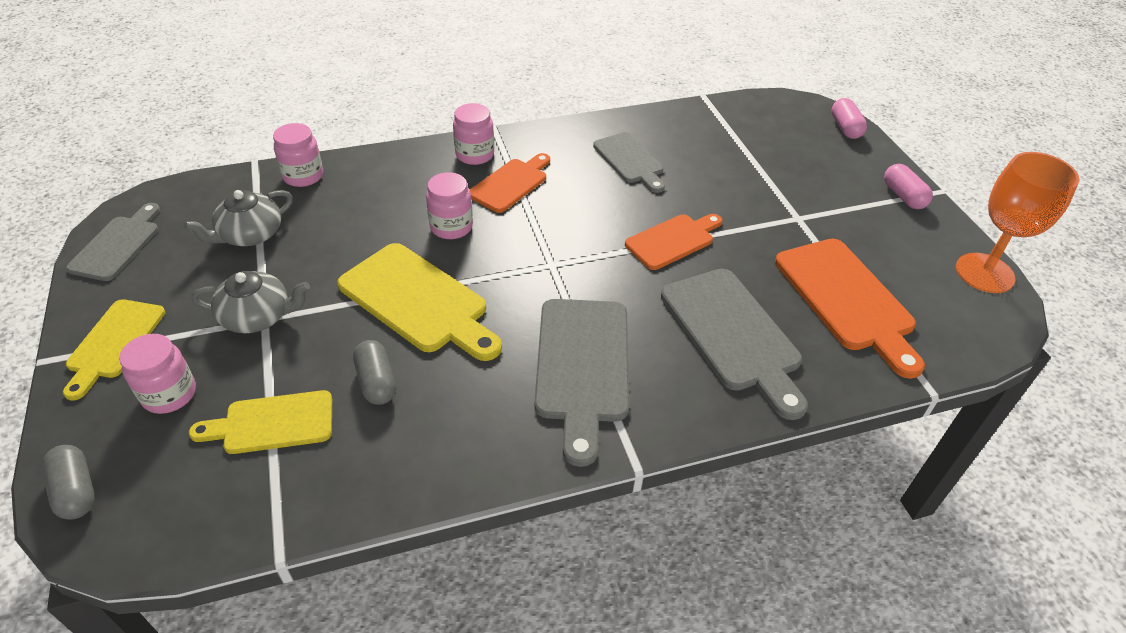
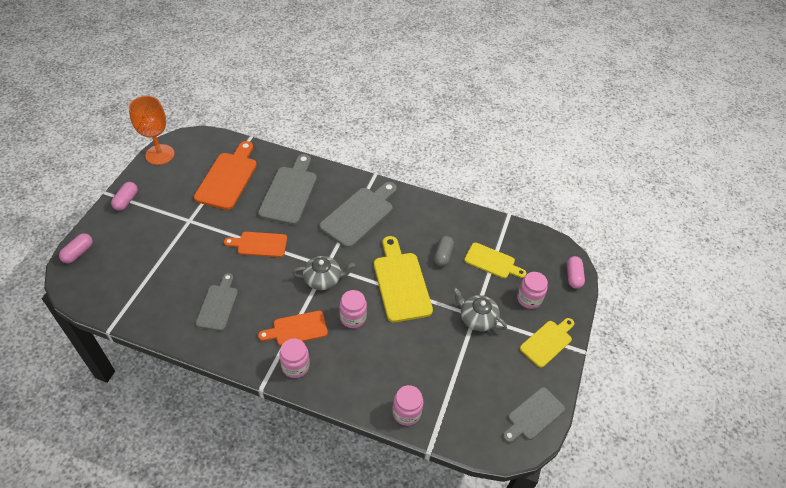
camera: 145 degrees left, 5 degrees up
grey capsule [42,445,95,520] -> pink capsule [567,256,585,289]
grey teapot [184,190,293,246] -> grey teapot moved to [292,256,355,290]

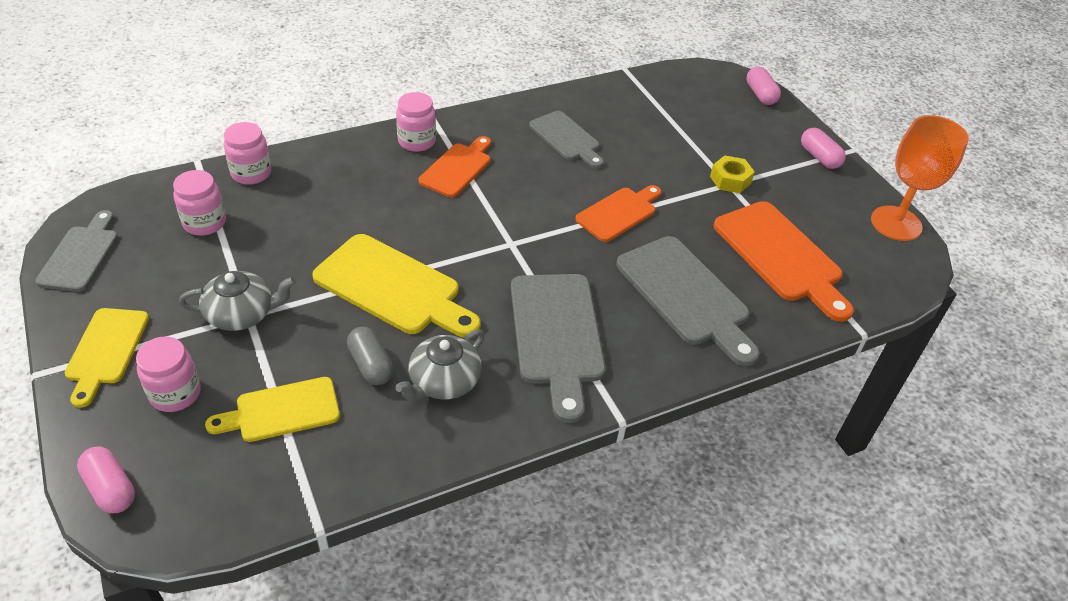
camera: 135 degrees right, 5 degrees down
grey teapot [292,256,355,290] -> grey teapot moved to [395,330,485,401]
pink jar [340,290,367,328] -> pink jar moved to [173,170,226,236]
none -> yellow nut [710,155,755,193]

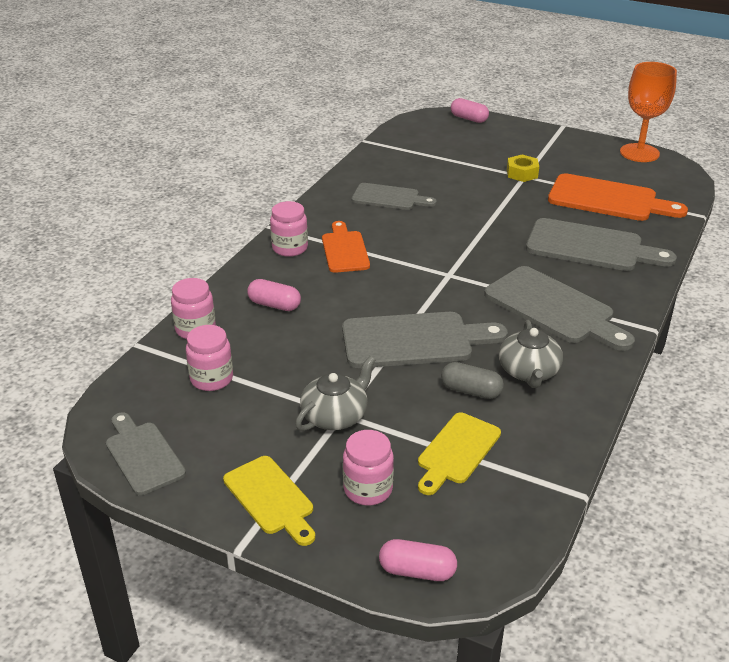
camera: 35 degrees left, 10 degrees down
yellow cutting board [312,234,481,338] -> grey cutting board [342,312,508,368]
orange cutting board [575,185,662,242] -> none
pink capsule [801,128,846,169] -> pink capsule moved to [247,279,301,311]

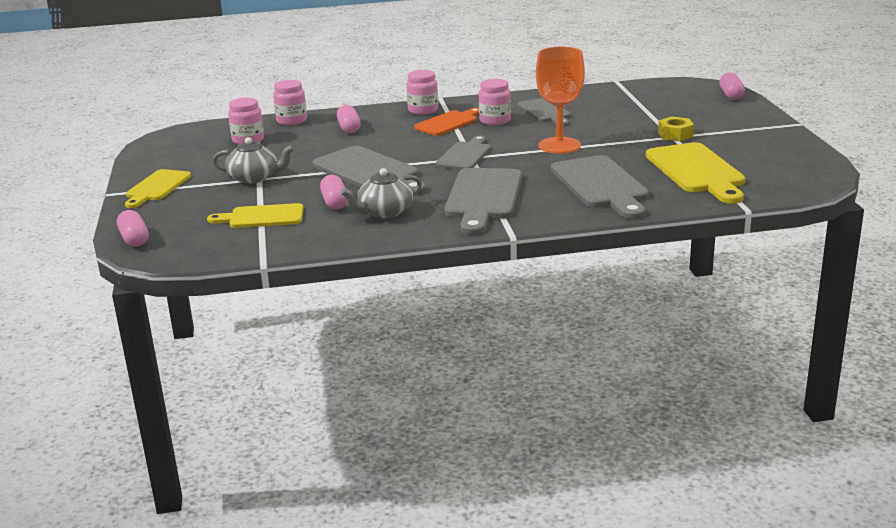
camera: 55 degrees right, 10 degrees down
grey cutting board [106,412,186,495] -> grey cutting board moved to [436,136,491,170]
pink jar [343,430,394,505] -> pink jar moved to [479,79,511,125]
grey capsule [441,362,504,399] -> pink capsule [320,175,347,210]
orange cutting board [548,173,688,221] -> yellow cutting board [646,142,746,204]
orange goblet [620,62,677,162] -> orange goblet moved to [536,47,585,154]

